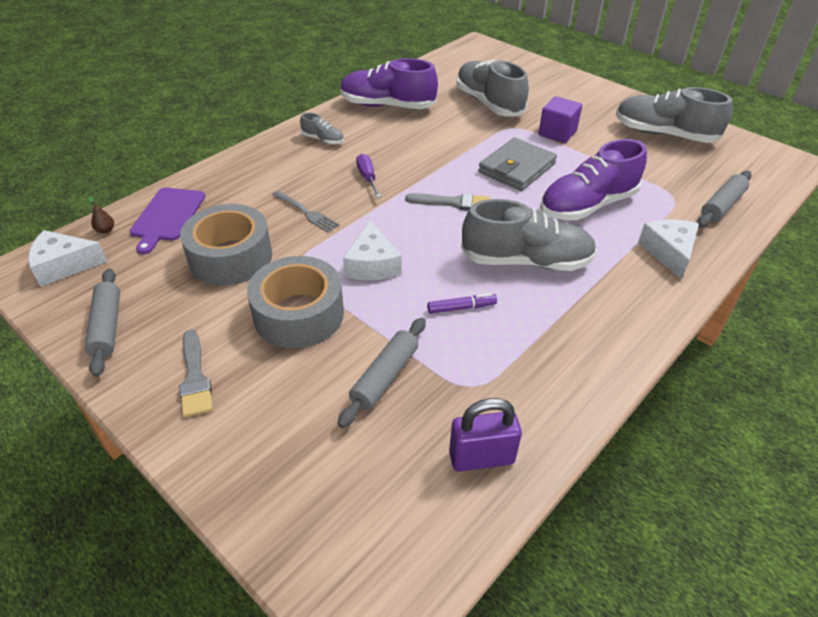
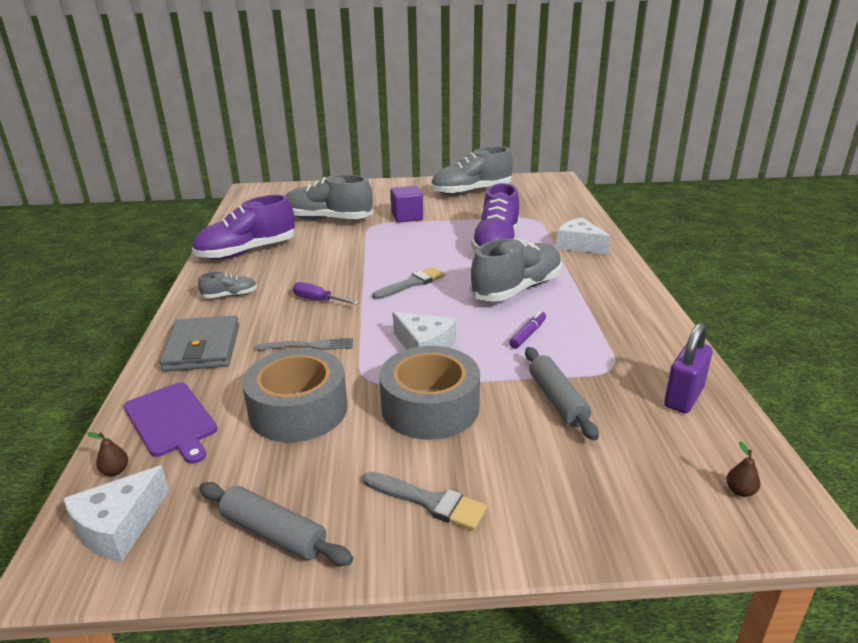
camera: 45 degrees left, 15 degrees down
grey wallet [478,137,557,191] -> grey wallet moved to [159,315,239,372]
grey rolling pin [698,171,752,227] -> none
none -> brown pear [726,441,760,497]

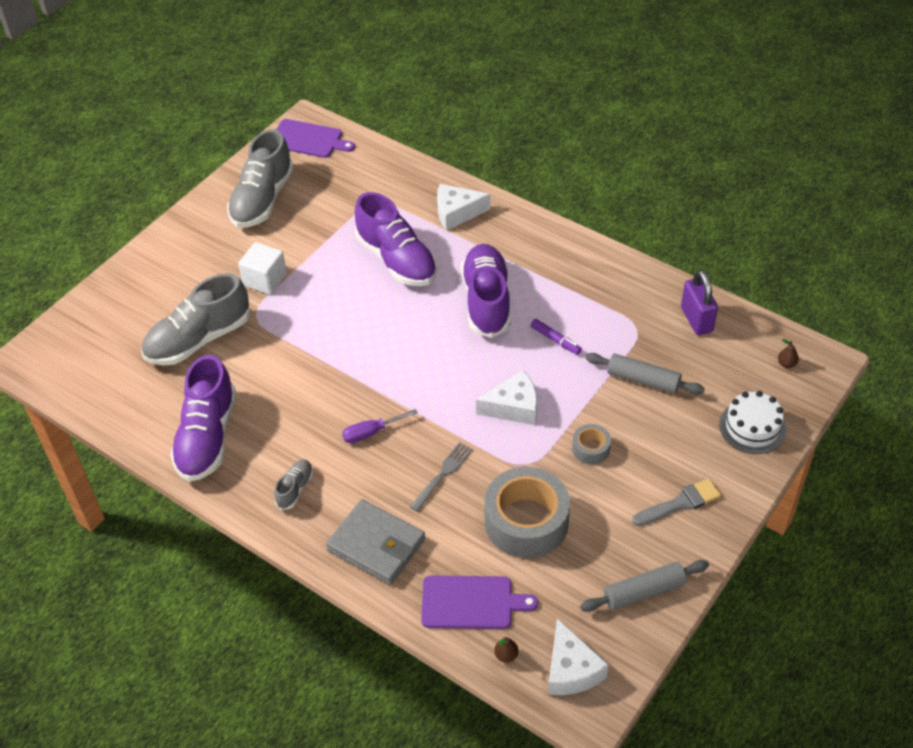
camera: 50 degrees left, 20 degrees up
grey brush [372,267,445,299] -> none
grey tape [379,346,480,440] -> grey tape [572,424,611,464], size x0.47
purple cube [391,186,423,222] -> white cube [238,242,287,295]
grey shoe [470,238,562,302] -> purple shoe [461,244,511,338]
purple marker [509,311,546,349] -> purple marker turned 150 degrees clockwise [531,319,582,355]
none -> purple cutting board [276,119,355,158]
none -> white cake [719,391,786,454]

